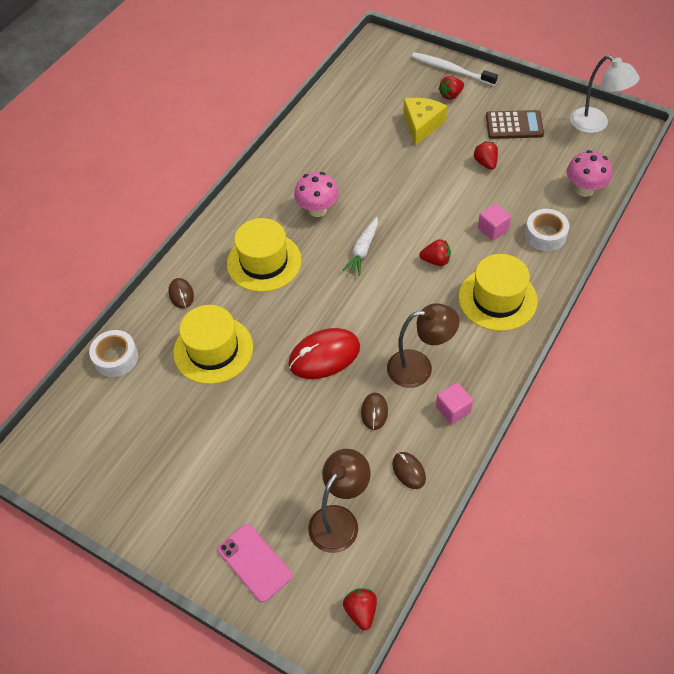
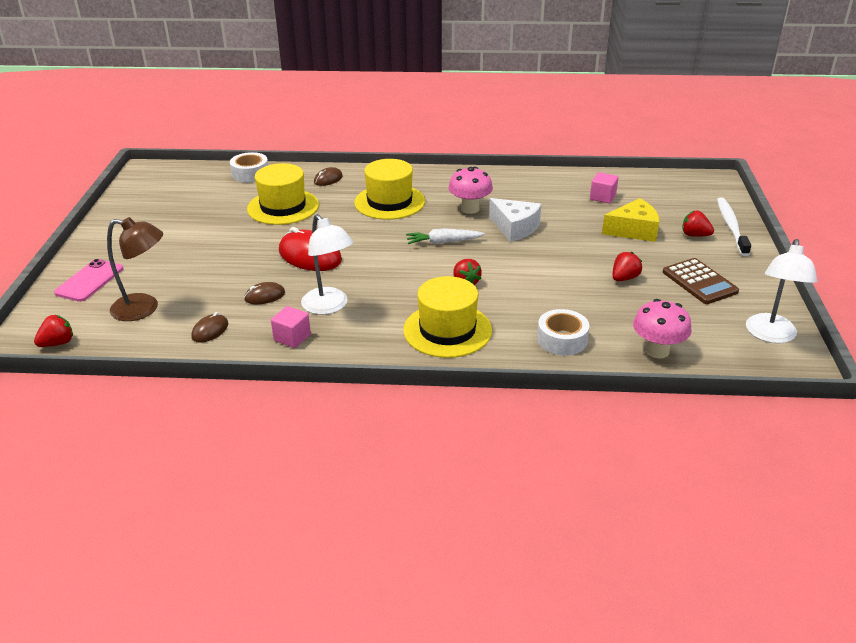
camera: 60 degrees right, 20 degrees down
brown lamp [387,303,459,388] -> white lamp [301,214,354,315]
pink cube [478,203,511,241] -> pink cube moved to [590,172,619,204]
none -> white cheese [489,198,541,242]

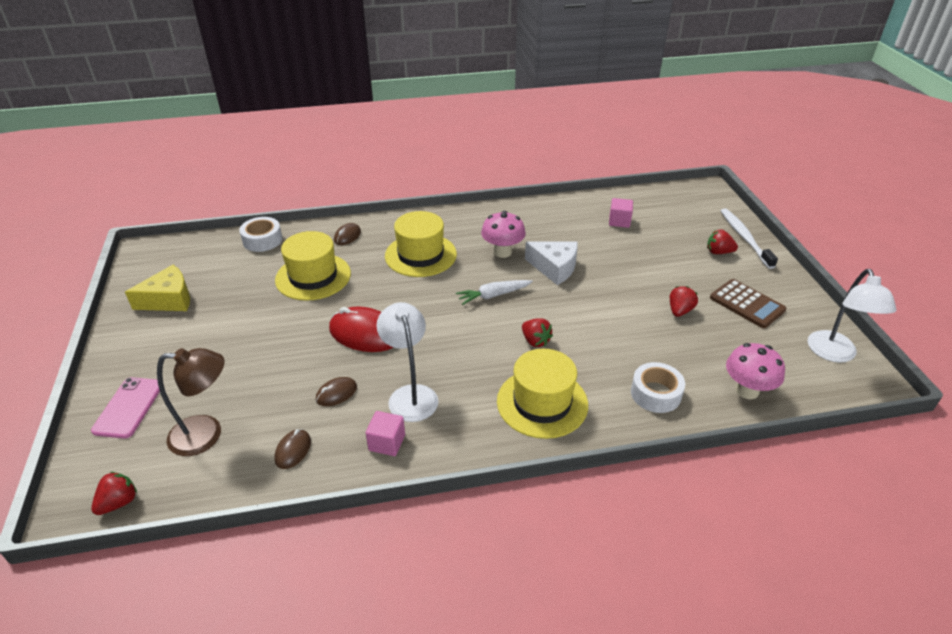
camera: 15 degrees left, 5 degrees up
white lamp [301,214,354,315] -> white lamp turned 150 degrees counterclockwise [377,302,438,422]
yellow cheese [602,198,659,242] -> yellow cheese moved to [125,265,190,311]

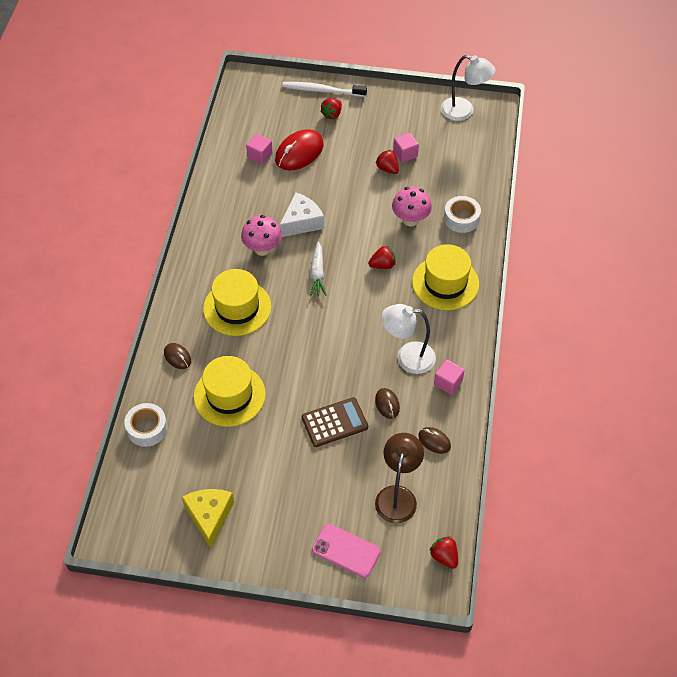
camera: 70 degrees left, 15 degrees up
red mouse [329,306,394,352] -> red mouse moved to [275,129,324,171]
brown calculator [710,279,787,328] -> brown calculator moved to [302,397,368,447]
pink mushroom [726,343,785,399] -> pink mushroom moved to [392,187,432,226]
none -> pink cube [393,132,419,163]

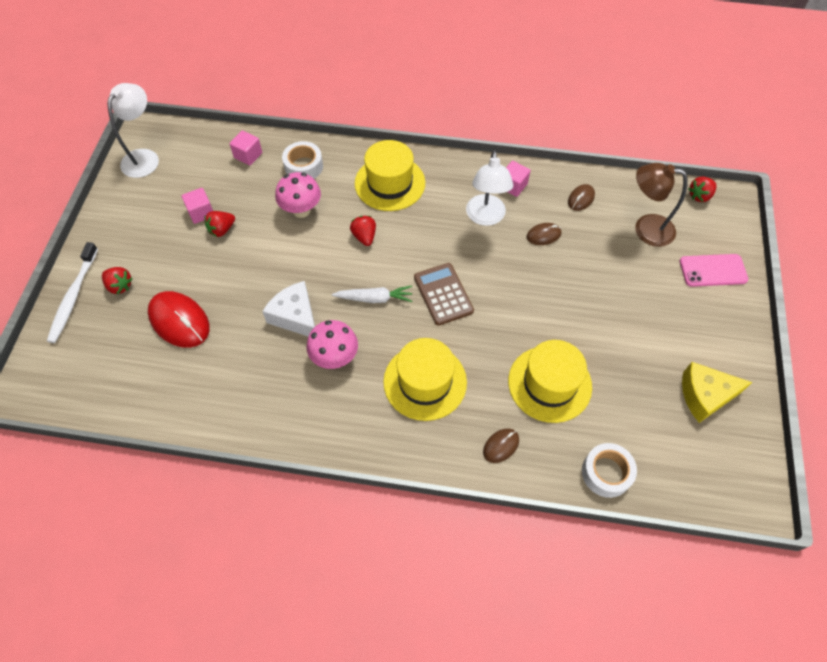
camera: 90 degrees left, 5 degrees up
pink cube [246,134,273,164] -> pink cube moved to [229,130,262,166]
brown calculator [302,397,368,447] -> brown calculator moved to [414,263,474,326]
pink phone [312,524,381,578] -> pink phone turned 60 degrees clockwise [680,254,748,287]

